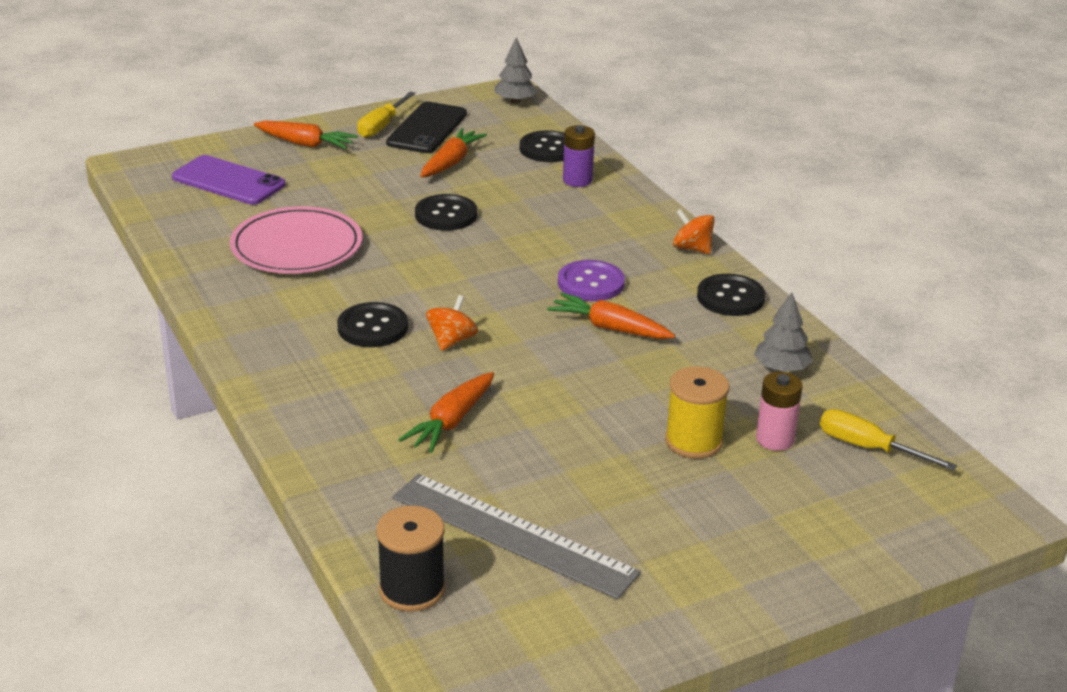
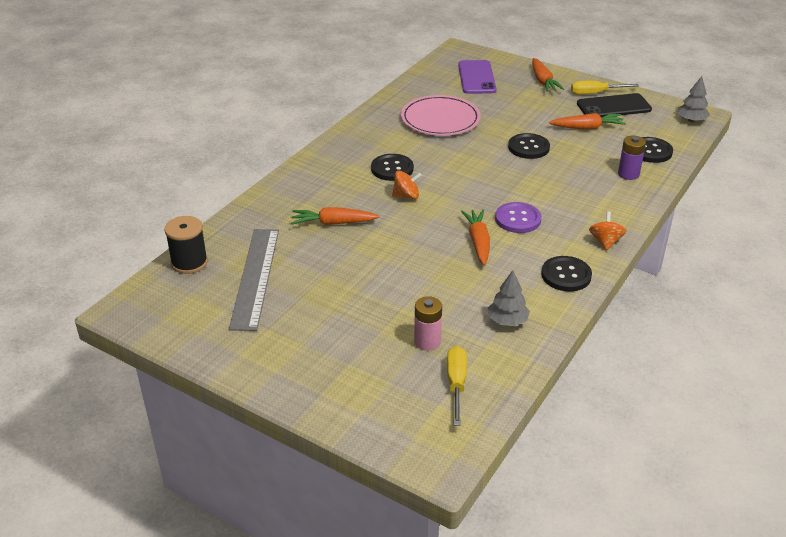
camera: 60 degrees right, 5 degrees up
yellow spool [665,366,729,459] -> none

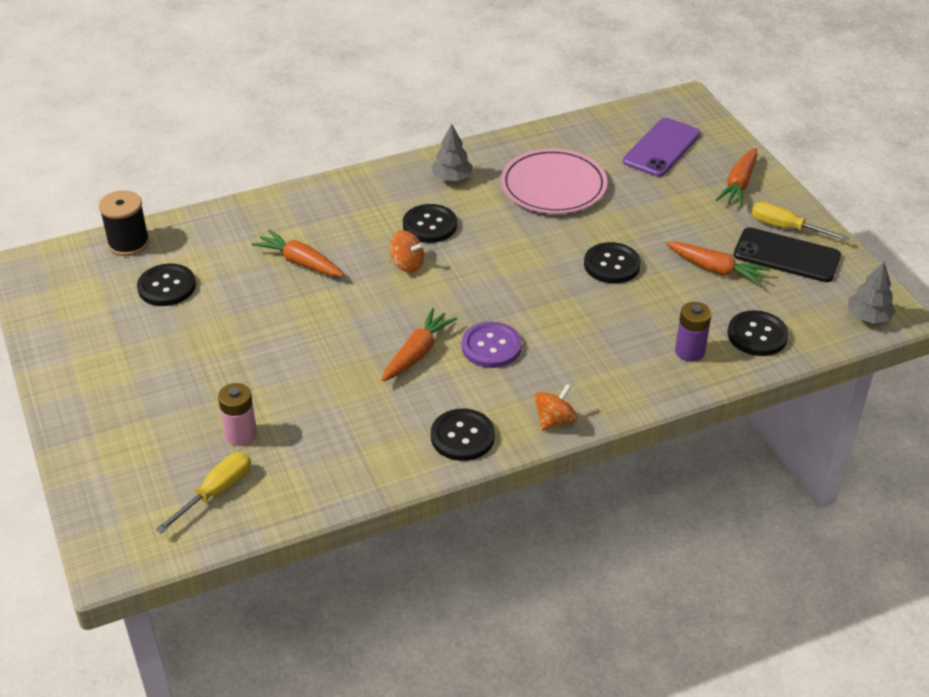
camera: 35 degrees right, 5 degrees up
grey ruler [229,229,279,331] -> black button [137,263,196,306]
grey tree [488,270,530,326] -> grey tree moved to [431,124,473,181]

